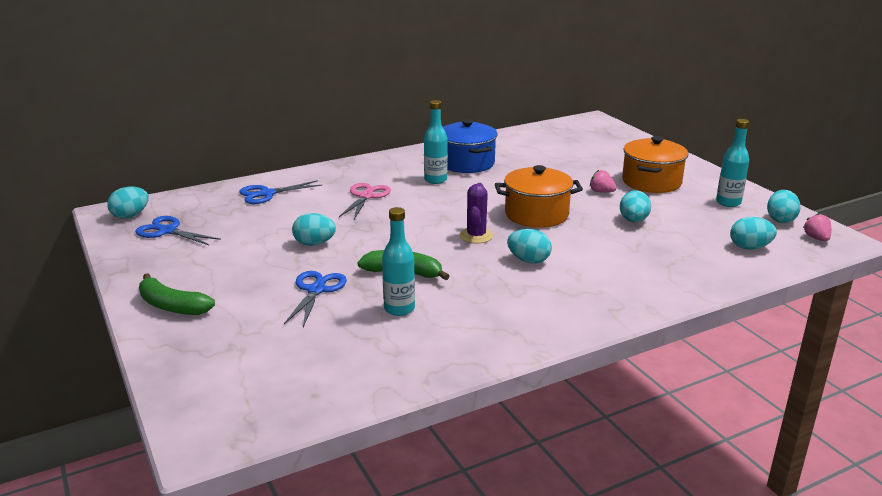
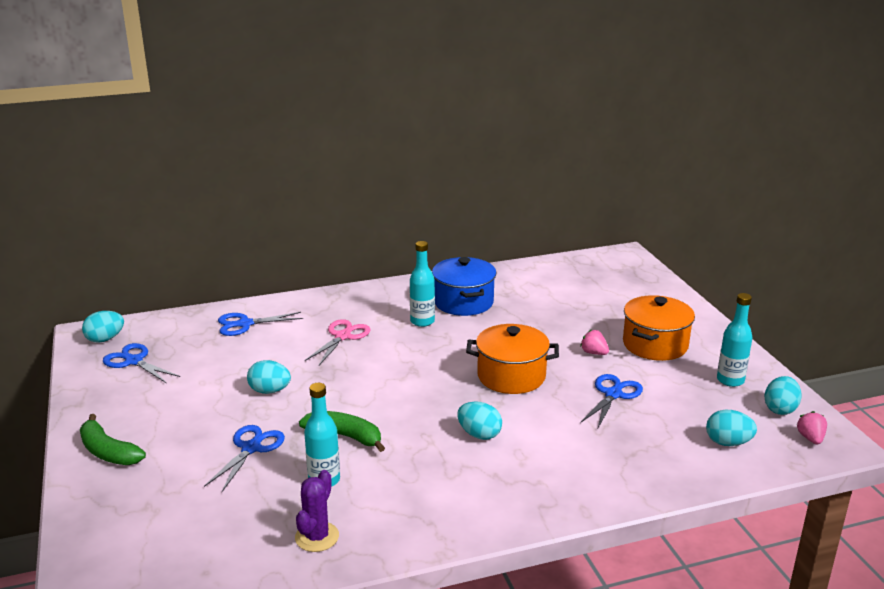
camera: 10 degrees right, 0 degrees up
purple cactus [460,183,493,243] -> purple cactus moved to [295,470,339,552]
turquoise egg [620,190,651,222] -> blue scissors [580,374,643,428]

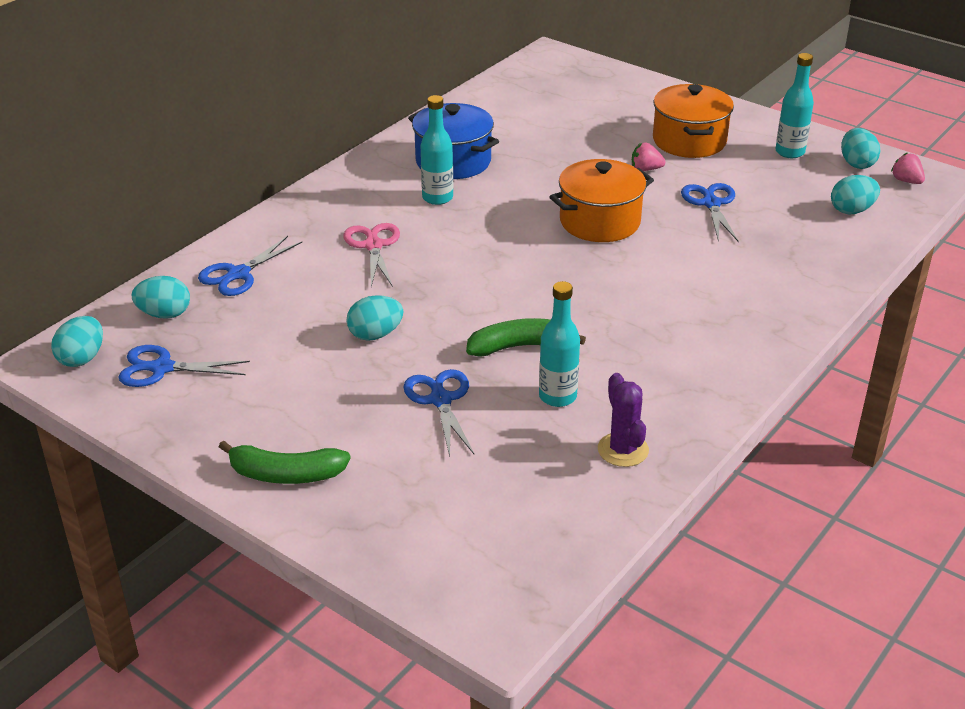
camera: 35 degrees left, 10 degrees up
turquoise egg [457,401,502,440] -> turquoise egg moved to [132,276,190,319]

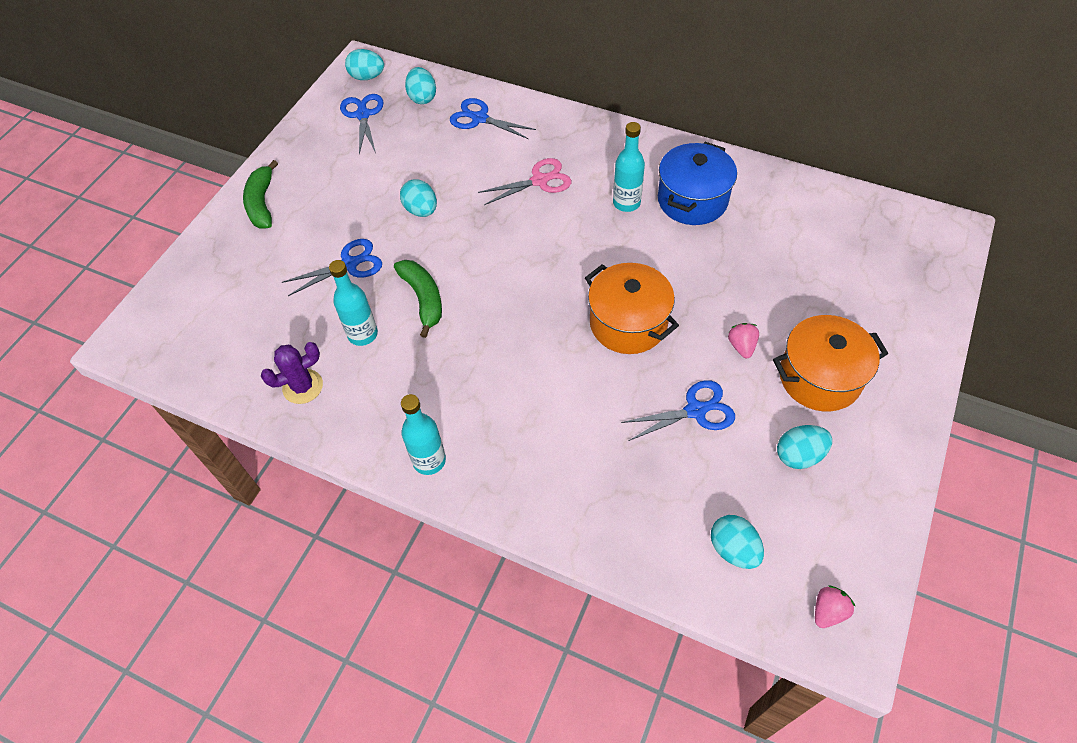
camera: 80 degrees right, 20 degrees up
turquoise bottle [775,53,814,158] -> turquoise bottle moved to [401,394,446,475]
turquoise egg [841,128,880,169] -> turquoise egg moved to [777,425,832,469]

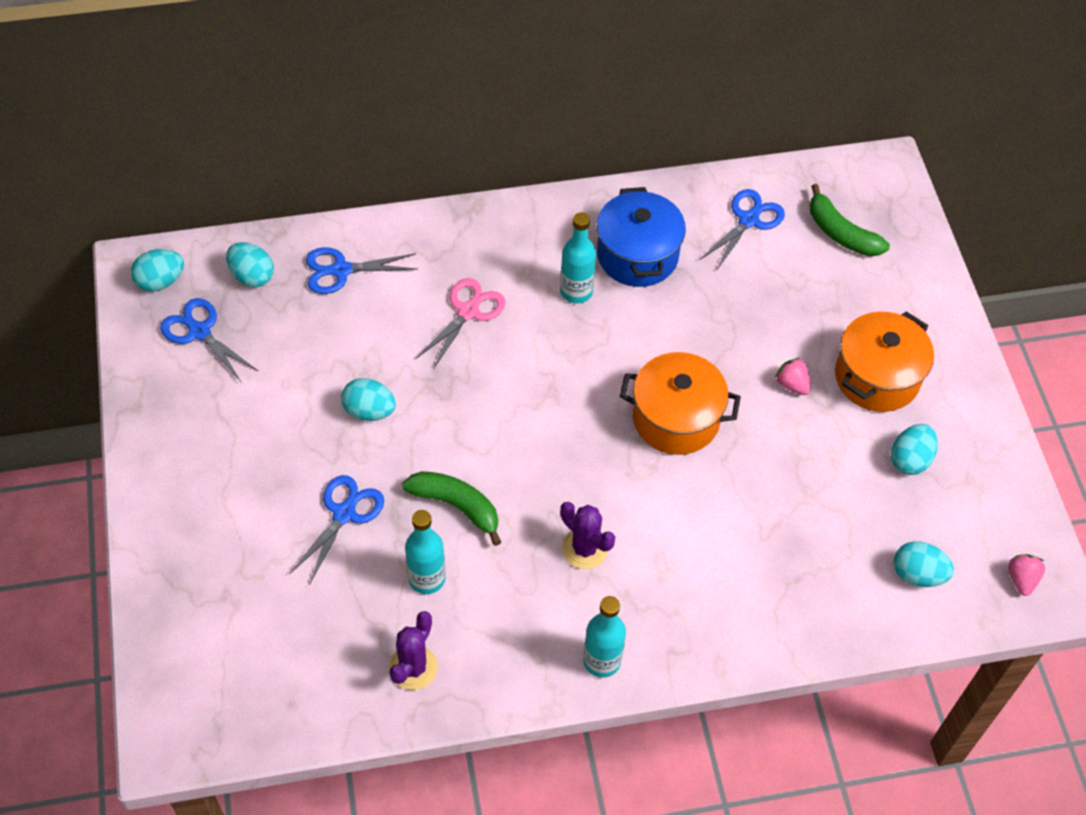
camera: 40 degrees left, 0 degrees up
green banana [243,160,278,229] -> green banana moved to [810,184,890,256]
blue scissors [621,380,735,441] -> blue scissors moved to [700,189,785,271]
none -> purple cactus [560,502,615,569]

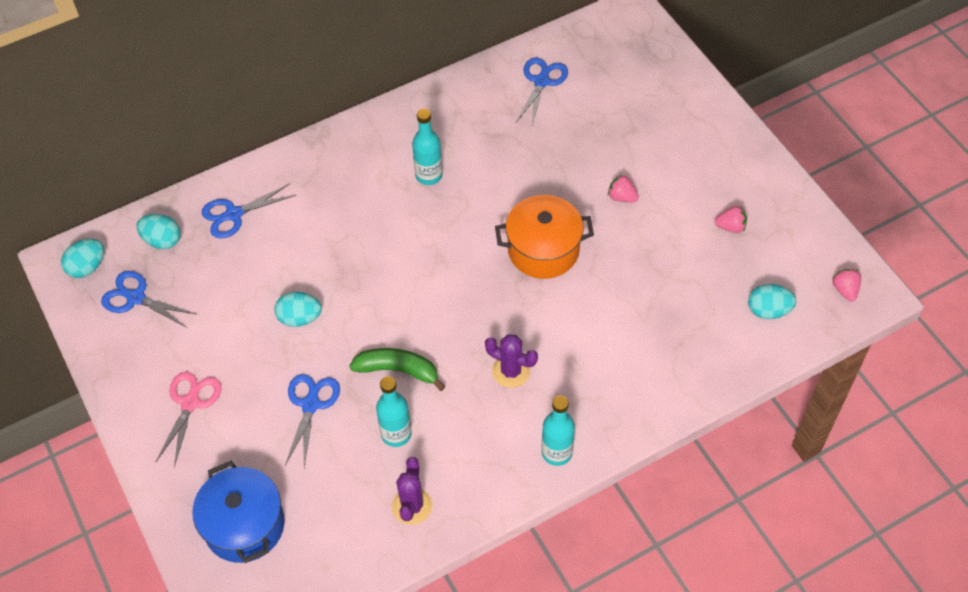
camera: 15 degrees left, 0 degrees up
pink scissors [415,278,506,369] -> pink scissors moved to [156,372,221,467]
blue pot [597,187,686,287] -> blue pot moved to [192,460,285,563]
green banana [810,184,890,256] -> none
orange pot [835,311,934,412] -> none
turquoise egg [891,424,938,475] -> pink strawberry [715,206,747,233]

